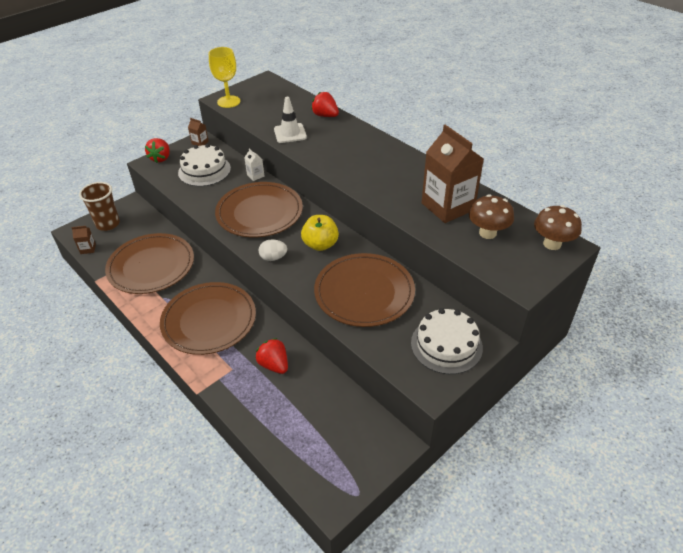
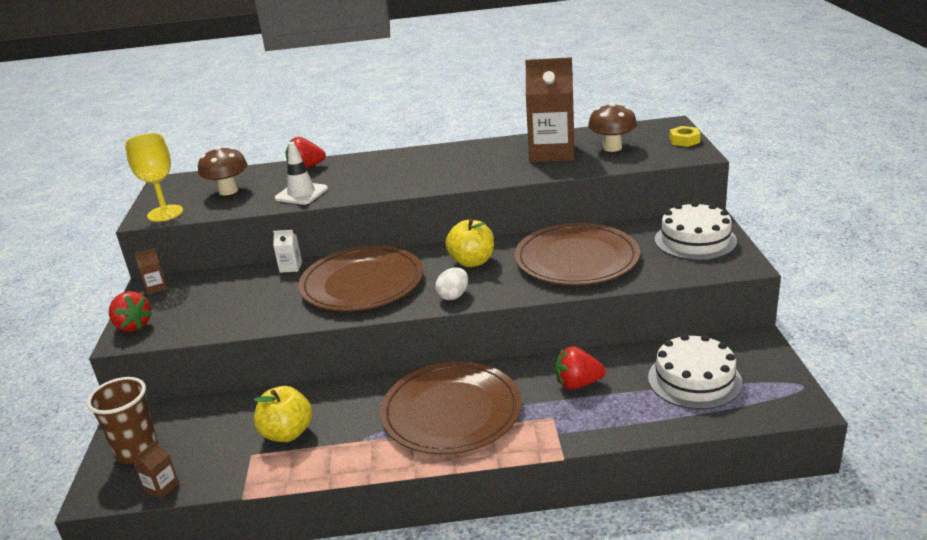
camera: 50 degrees left, 15 degrees down
brown plate [105,233,194,294] -> yellow apple [254,386,312,442]
white cake [178,144,231,186] -> white cake moved to [648,334,742,409]
brown mushroom [534,205,582,250] -> brown mushroom moved to [198,146,248,196]
none -> yellow nut [669,126,701,147]

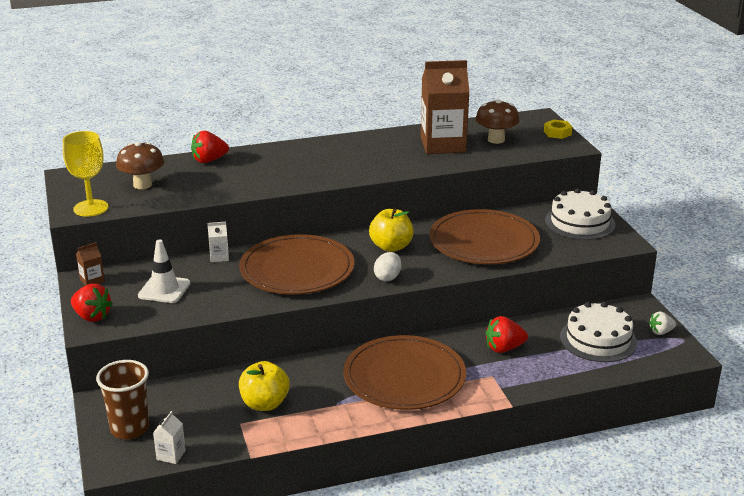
camera: 15 degrees left, 0 degrees up
brown carton [133,440,179,499] -> white carton [153,411,186,464]
white traffic cone [275,142,328,205] -> white traffic cone moved to [138,239,191,303]
none -> white strawberry [649,312,676,335]

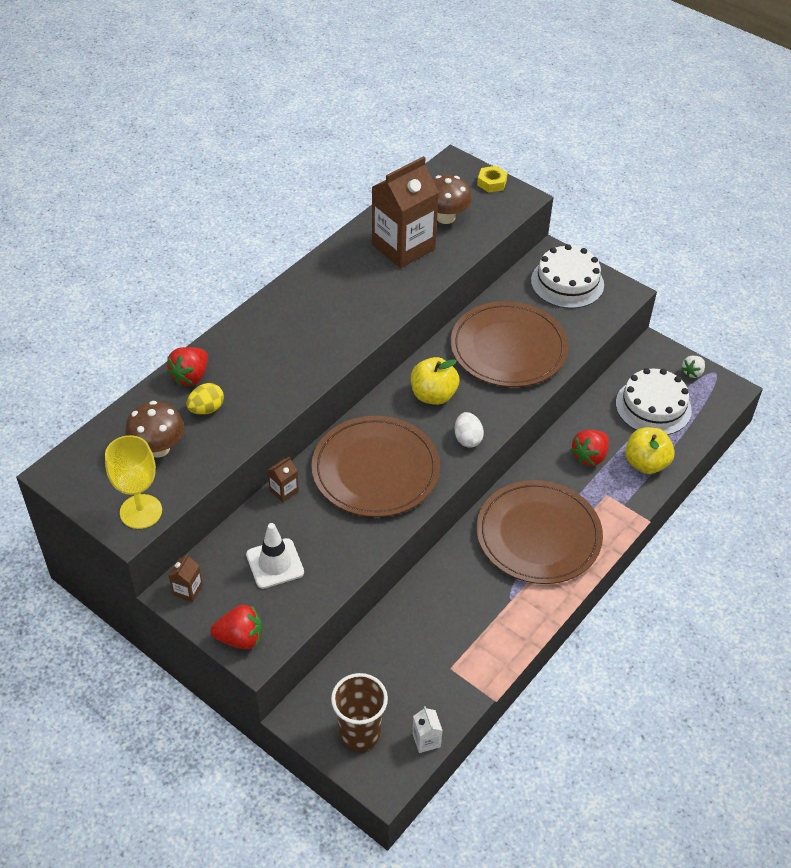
camera: 35 degrees left, 20 degrees up
white carton [207,222,229,262] -> brown carton [268,456,299,502]
yellow apple [239,361,290,411] -> yellow apple moved to [625,427,675,474]
none -> yellow egg [187,383,224,415]

